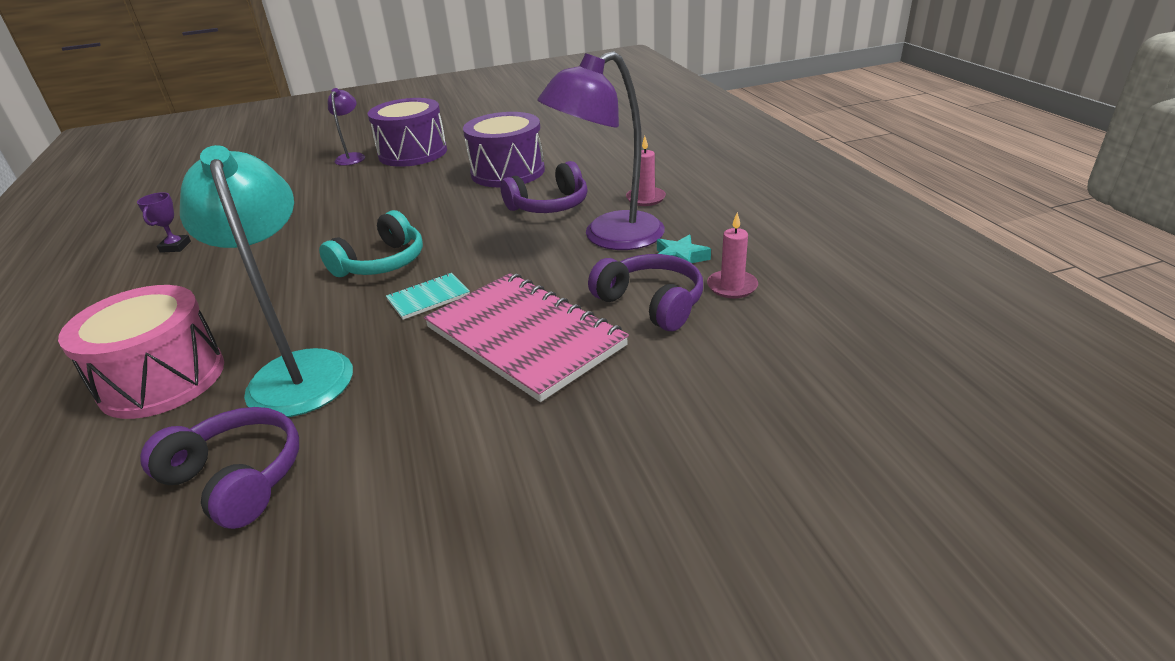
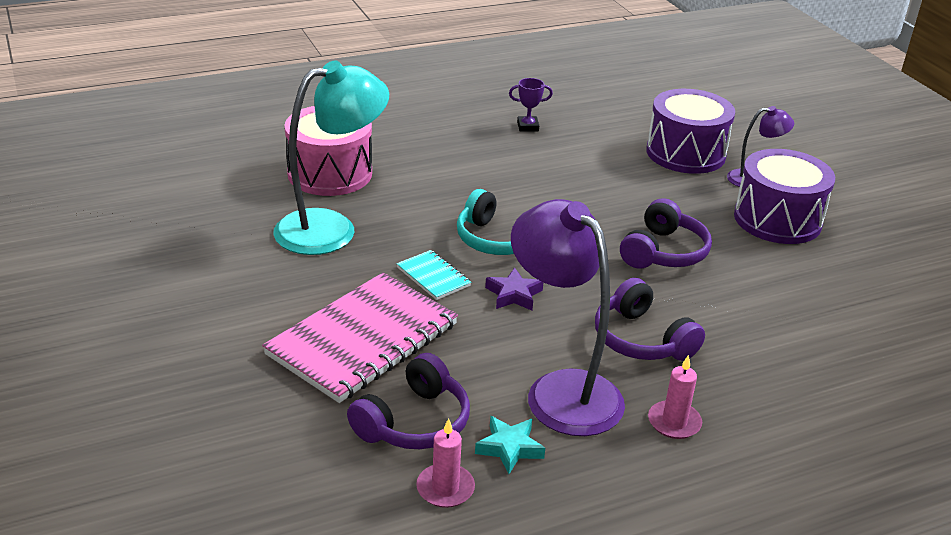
camera: 80 degrees right, 0 degrees up
purple headphones [140,407,299,529] -> purple headphones moved to [620,198,712,269]
purple drum [463,112,545,187] -> purple drum moved to [646,89,735,174]
none -> purple star [485,268,543,310]

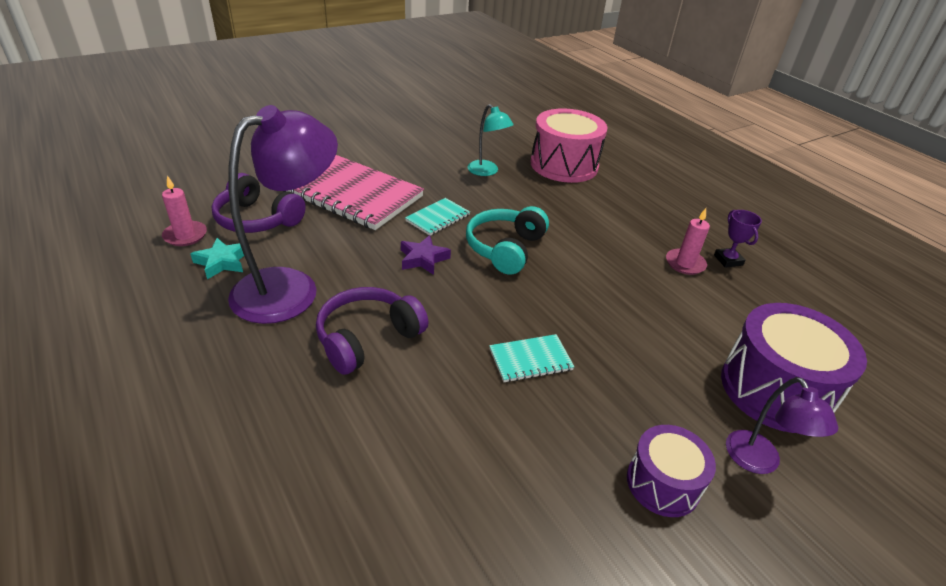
camera: 80 degrees right, 5 degrees up
turquoise lamp [274,60,389,255] -> turquoise lamp [468,104,514,176], size x0.50
purple headphones [620,198,712,269] -> turquoise notebook [489,334,575,382]
pink candle [648,355,702,439] -> pink candle moved to [666,208,710,275]
purple drum [734,149,835,244] -> purple drum [627,425,716,517], size x0.58

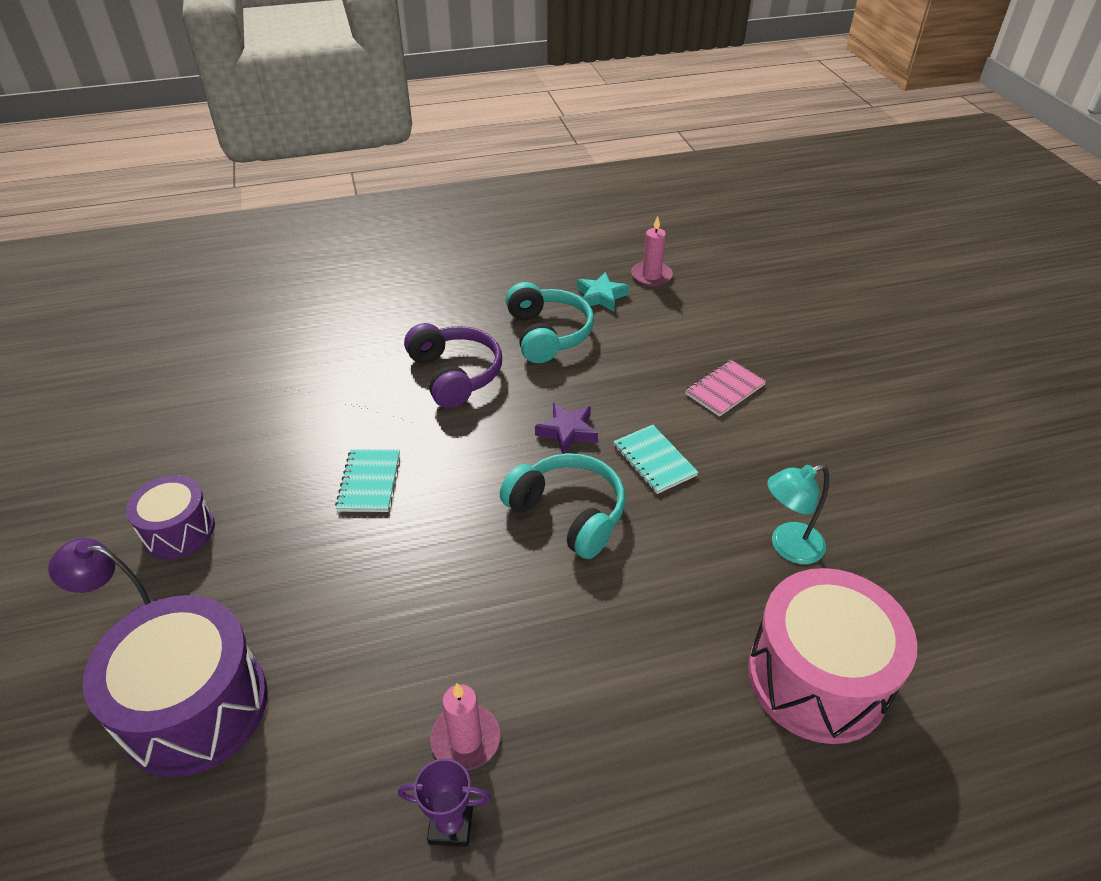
camera: 110 degrees right, 5 degrees up
purple headphones [211,173,306,233] -> none
purple lamp [228,105,338,324] -> turquoise headphones [506,282,594,363]
pink notebook [282,155,424,230] -> pink notebook [685,360,766,417], size x0.44

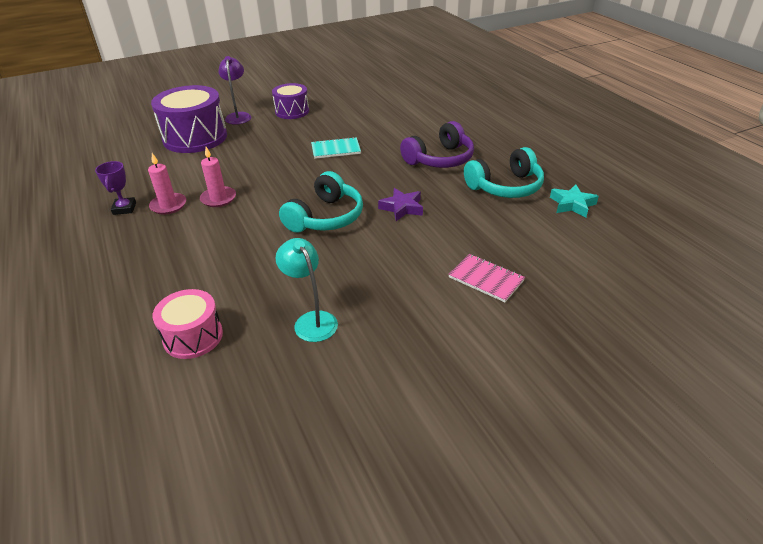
camera: 80 degrees right, 5 degrees down
turquoise notebook [613,425,699,494] -> none
pink candle [631,216,673,286] -> pink candle moved to [200,147,236,207]
pink drum [748,568,917,744] -> pink drum [152,289,223,359], size x0.58

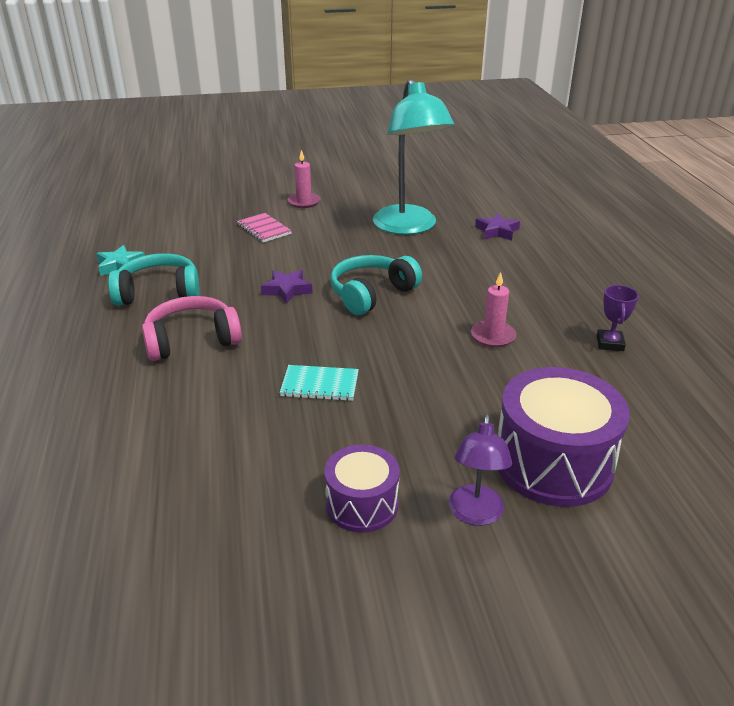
camera: 165 degrees left, 5 degrees down
pink candle [148,153,186,215] -> pink candle moved to [287,150,321,208]
pink drum [152,289,223,359] -> purple star [475,213,520,241]
turquoise lamp [275,238,338,342] -> turquoise lamp [373,78,454,235], size x1.99
purple headphones [400,121,474,168] -> pink headphones [142,296,242,361]

